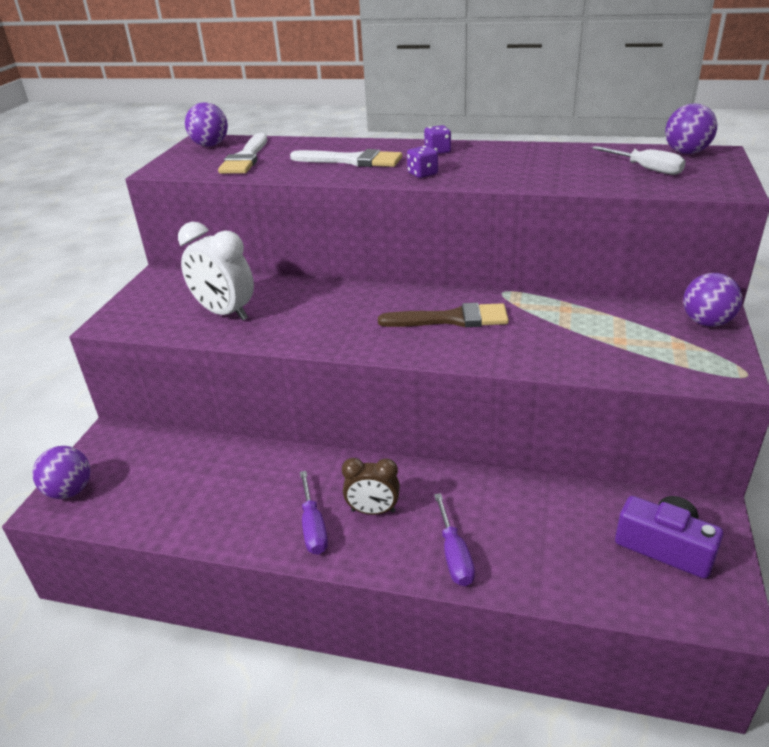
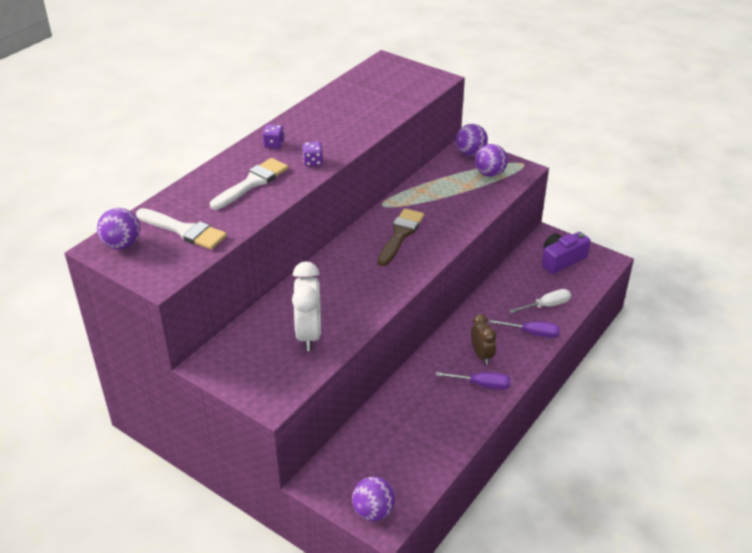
camera: 70 degrees left, 5 degrees up
white clock [178,222,254,321] -> white clock turned 60 degrees counterclockwise [292,261,321,351]
brown clock [342,458,400,515] -> brown clock turned 45 degrees counterclockwise [471,314,496,365]
white screwdriver [592,146,686,175] -> white screwdriver moved to [509,289,571,313]
purple ball [665,103,717,154] -> purple ball moved to [475,144,508,177]

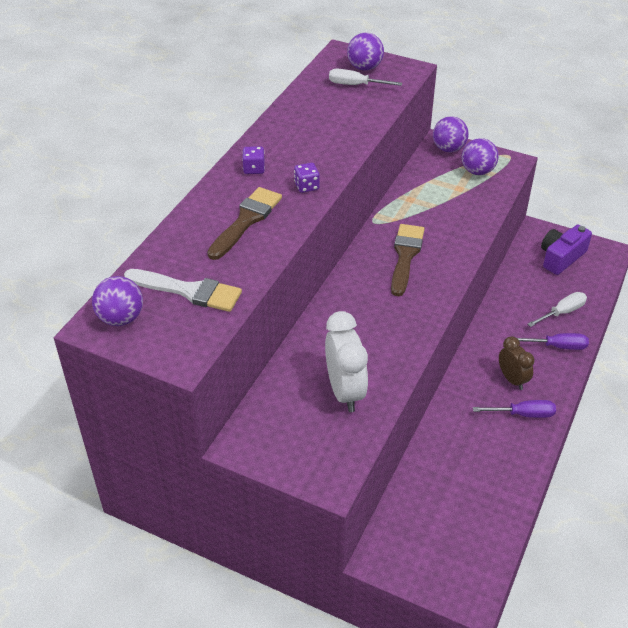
camera: 10 degrees left, 5 degrees up
white brush [210,158,288,210] -> brown brush [207,187,282,260]
purple ball [352,477,395,521] -> purple ball moved to [347,32,384,71]
none -> white screwdriver [329,69,402,86]

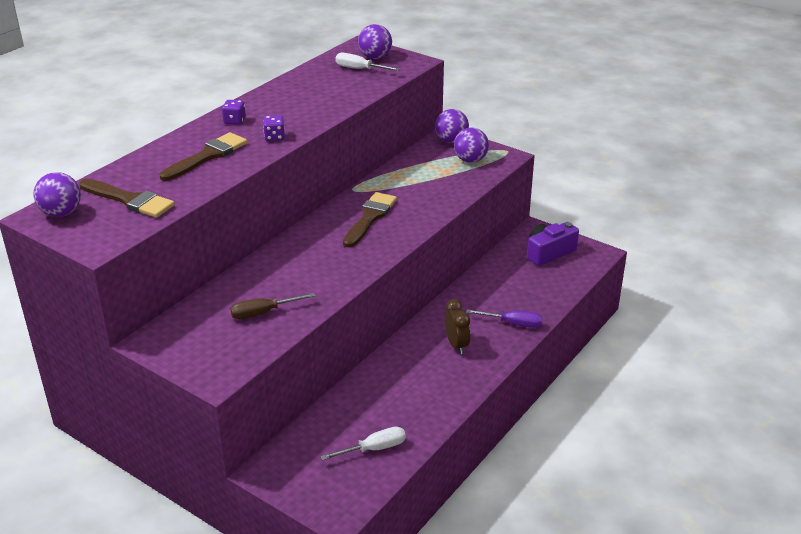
camera: 10 degrees right, 10 degrees down
white brush [124,269,242,312] -> brown brush [79,178,175,218]
white clock [325,311,368,412] -> brown screwdriver [230,293,316,319]
purple screwdriver [473,400,556,418] -> none
white screwdriver [528,292,587,327] -> white screwdriver moved to [320,427,406,461]

